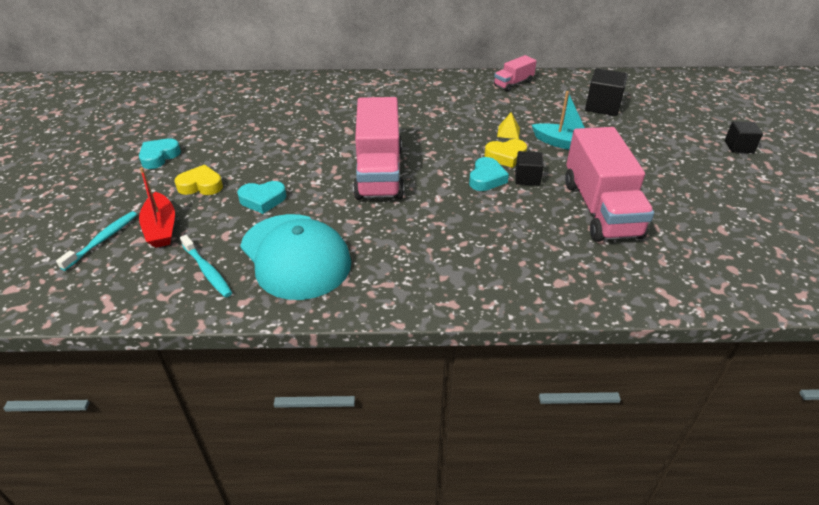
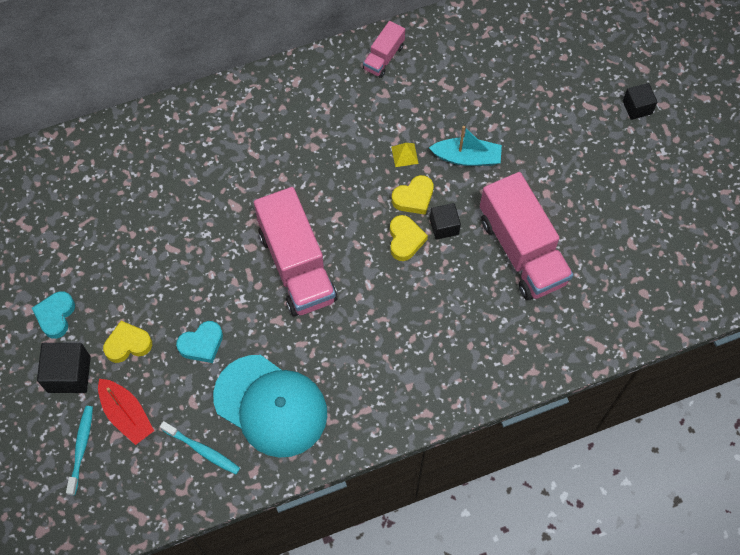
camera: 20 degrees left, 25 degrees up
turquoise heart [469,157,509,191] -> yellow heart [390,215,428,261]
black cube [585,69,628,116] -> black cube moved to [37,343,91,393]

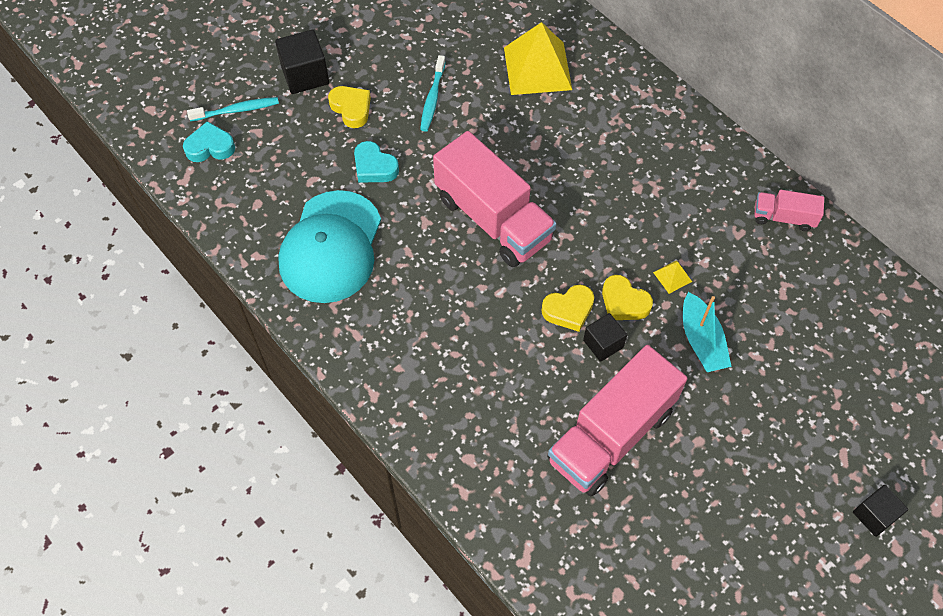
camera: 70 degrees right, 5 degrees down
turquoise heart [32,291,75,339] -> turquoise heart moved to [183,121,235,162]
red boat [98,379,154,445] -> none
turquoise toothbrush [160,421,240,474] -> turquoise toothbrush moved to [420,55,446,132]
pink truck [254,187,338,316] -> pink truck turned 90 degrees counterclockwise [433,131,556,267]
none -> yellow pyramid [504,22,572,95]

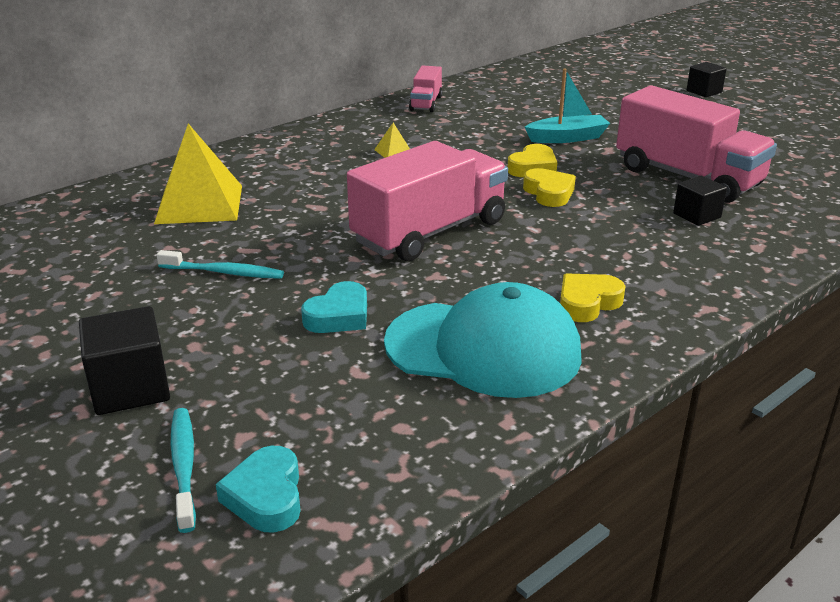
camera: 90 degrees left, 30 degrees down
yellow heart [328,86,371,128] -> yellow heart moved to [560,273,625,322]
black cube [583,313,627,362] -> black cube moved to [673,176,727,226]
yellow pyramid [653,261,692,294] -> yellow pyramid moved to [374,123,410,158]

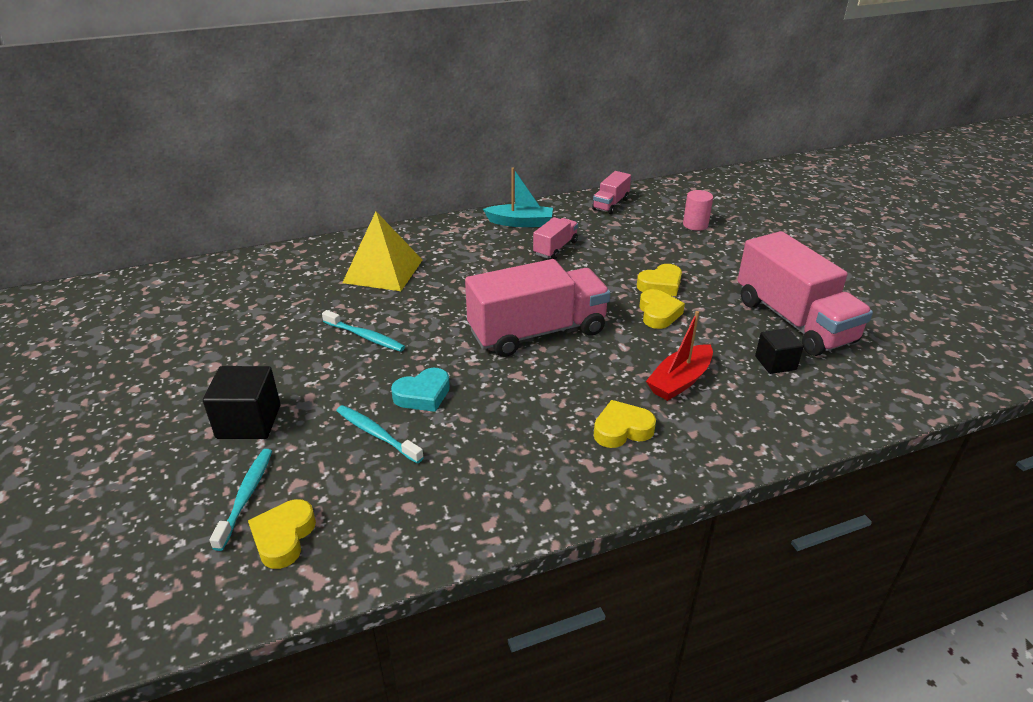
camera: 20 degrees right, 5 degrees up
turquoise heart [216,446,301,533] -> yellow heart [248,499,316,569]
yellow pyramid [374,123,410,158] -> pink truck [533,217,578,259]
turquoise cap [384,282,582,398] -> none
turquoise boat [525,68,610,143] -> turquoise boat moved to [483,167,553,227]
black cube [687,62,727,97] -> none
none -> turquoise toothbrush [336,405,424,464]
none -> red boat [646,311,713,401]
none -> pink cylinder [683,190,713,231]

